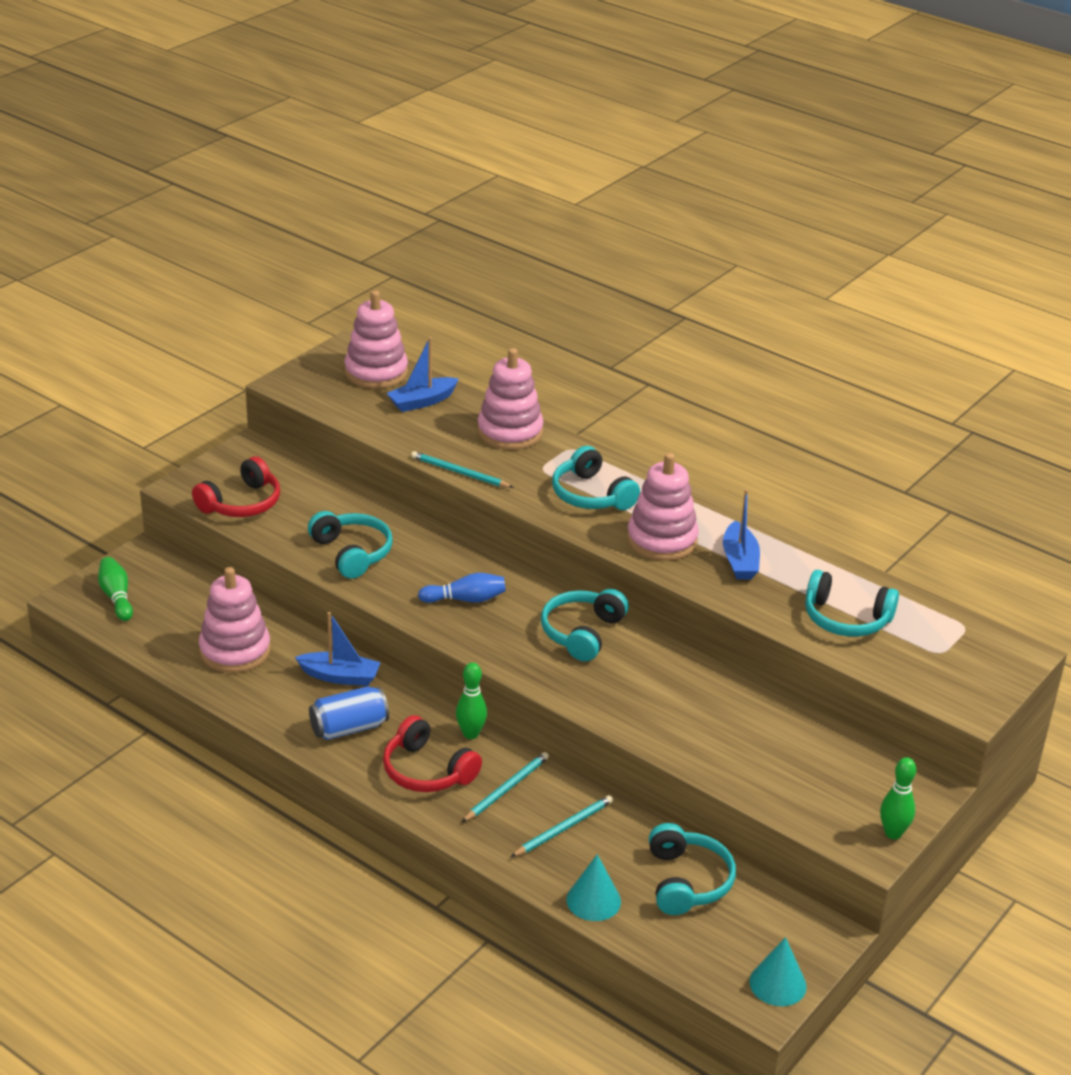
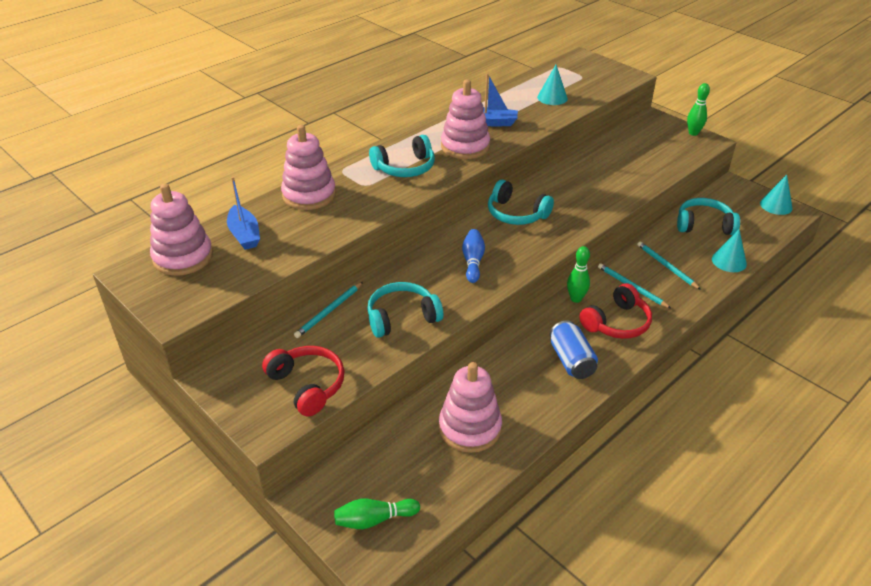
camera: 80 degrees left, 5 degrees up
blue boat [295,612,381,686] -> none
turquoise pencil [411,451,514,488] -> turquoise pencil moved to [294,282,363,338]
turquoise headphones [805,570,899,637] -> turquoise cone [537,65,568,105]

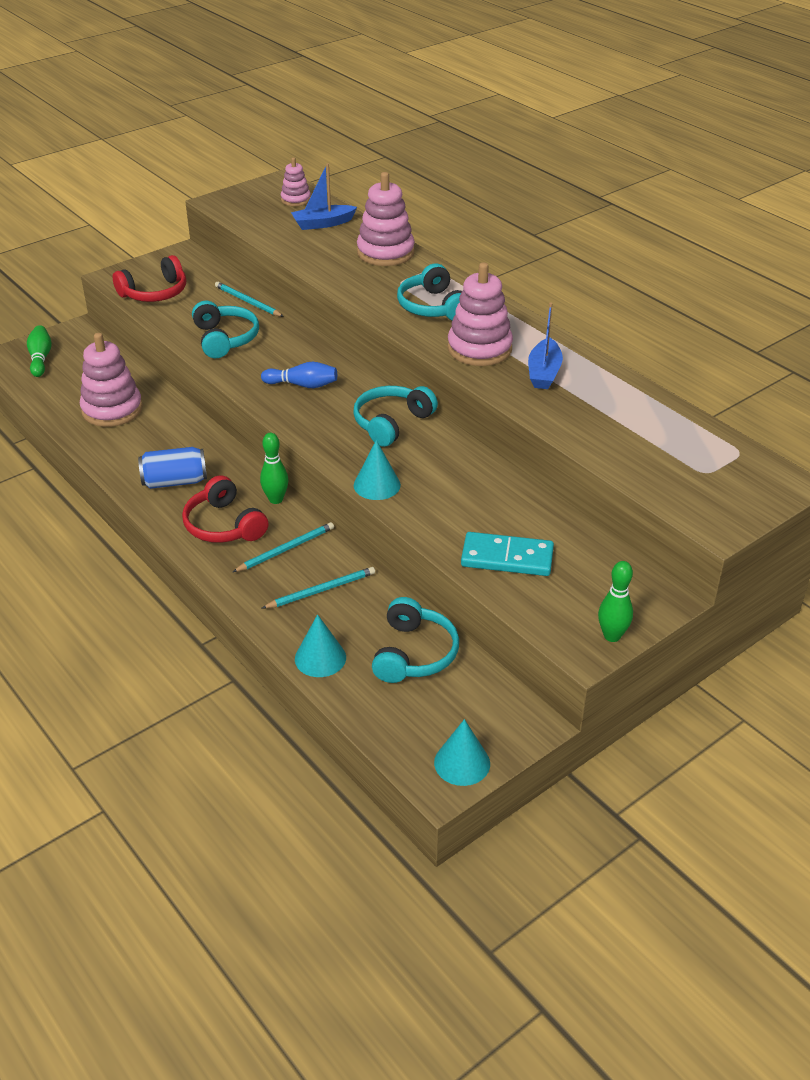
camera: 95 degrees right, 0 degrees up
pink stacking toy [150,184,213,276] -> pink stacking toy [281,158,311,206], size x0.56
turquoise cone [537,65,568,105] -> turquoise cone moved to [354,440,401,500]
none -> turquoise domino [461,532,554,576]

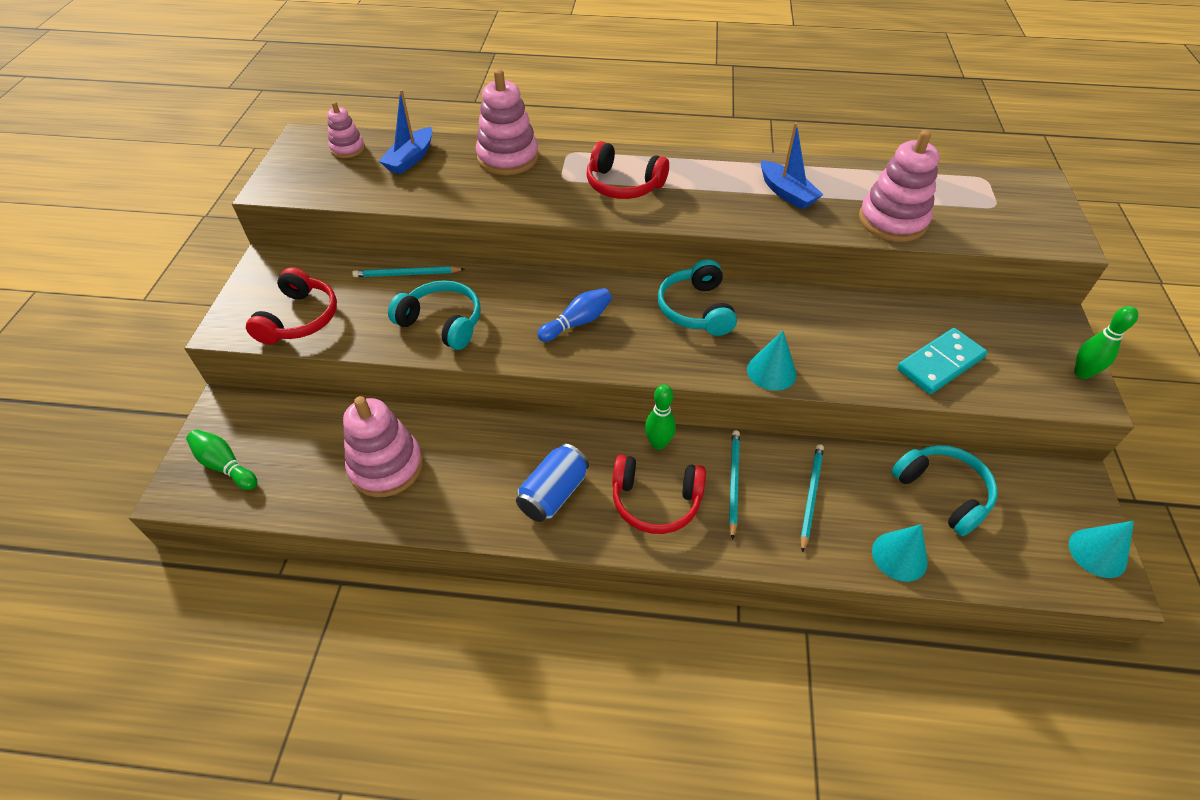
camera: 45 degrees left, 10 degrees up
turquoise headphones [397,263,462,321] -> red headphones [587,141,669,199]
pink stacking toy [448,262,513,366] -> pink stacking toy moved to [859,130,940,242]

